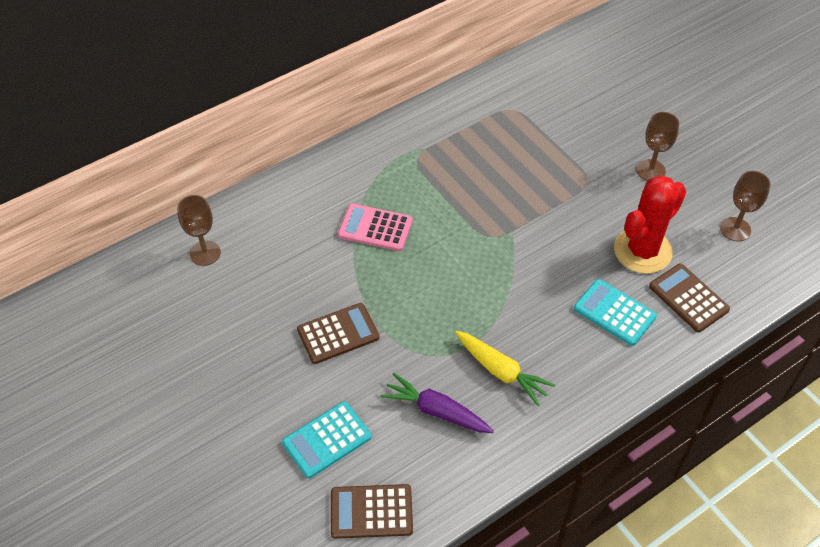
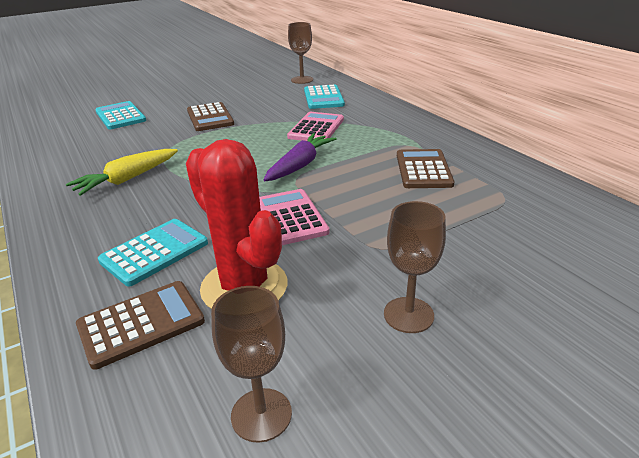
camera: 95 degrees right, 20 degrees down
brown calculator [331,484,413,539] -> brown calculator moved to [397,149,454,188]
purple carrot [380,373,494,433] -> purple carrot moved to [263,133,337,181]
none -> pink calculator [259,189,329,245]
none -> turquoise calculator [304,85,345,109]

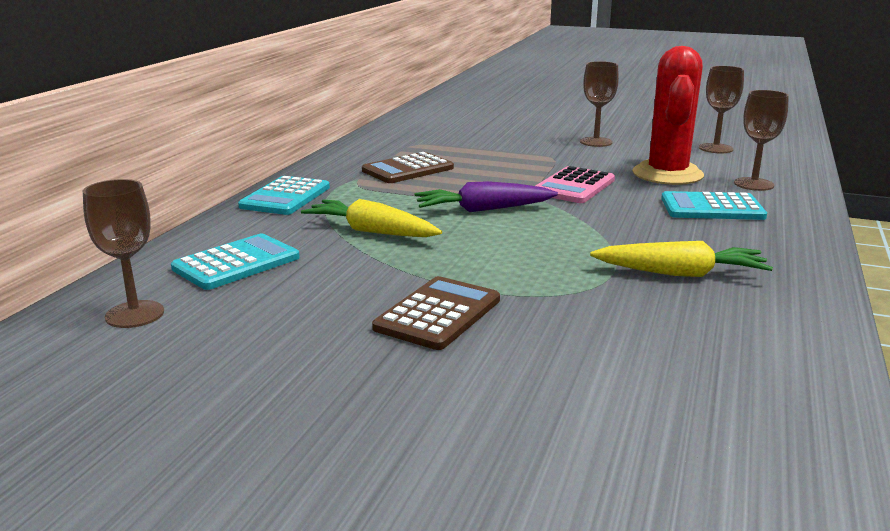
camera: 130 degrees left, 10 degrees down
brown calculator [76,281,205,370] -> brown goblet [734,90,789,191]
turquoise calculator [95,101,146,129] -> turquoise calculator moved to [238,176,330,215]
pink calculator [287,112,344,141] -> yellow carrot [301,199,442,237]

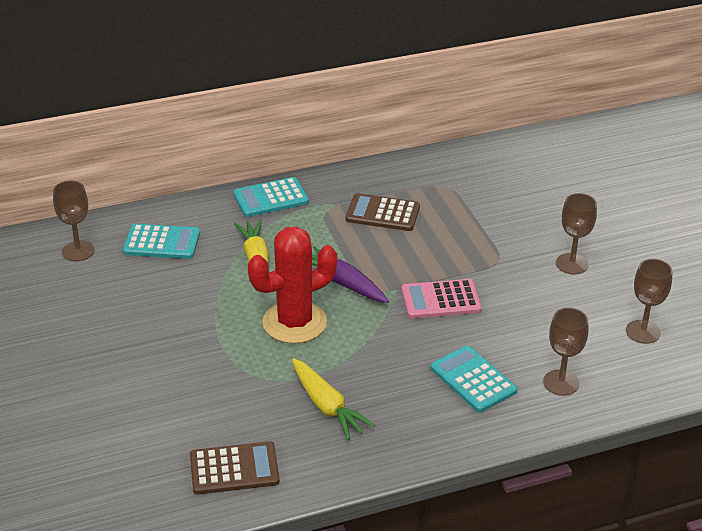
camera: 50 degrees right, 15 degrees up
brown calculator [372,276,500,350] -> brown calculator moved to [190,441,280,495]
red cactus [632,46,704,185] -> red cactus moved to [248,227,337,344]

